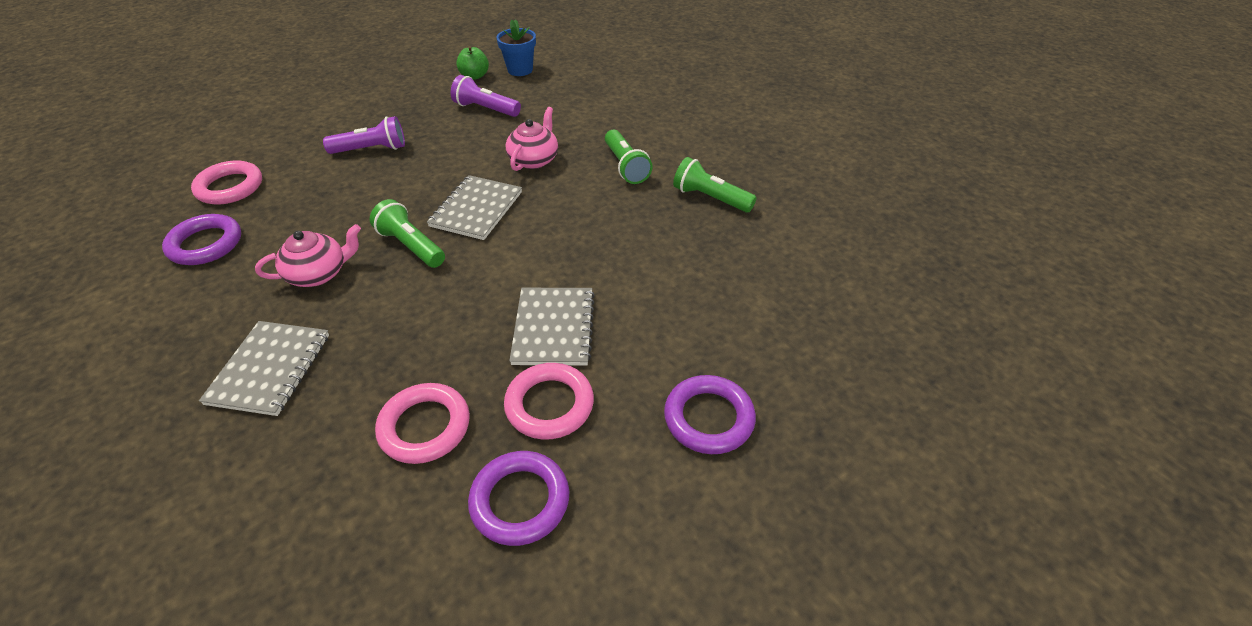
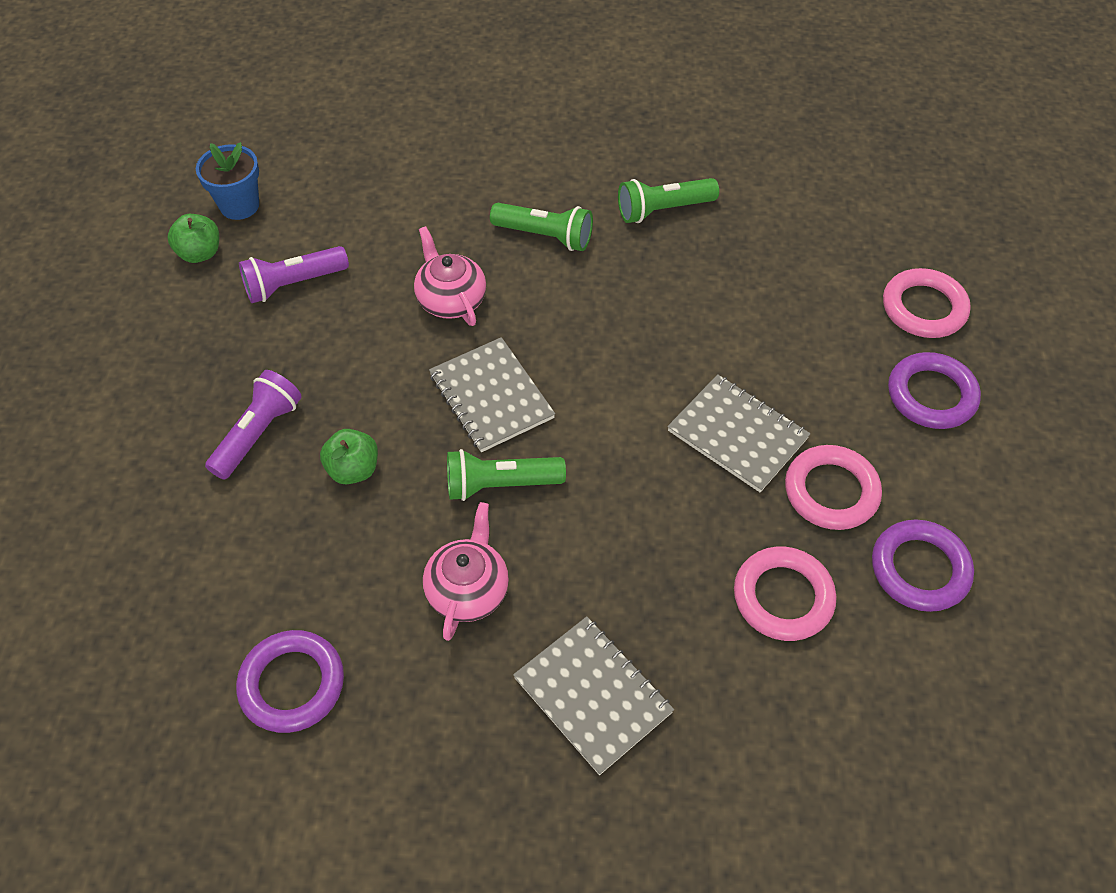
camera: 50 degrees left, 10 degrees up
pink ring [191,160,262,204] -> pink ring moved to [883,268,971,338]
none -> green apple [320,429,378,484]

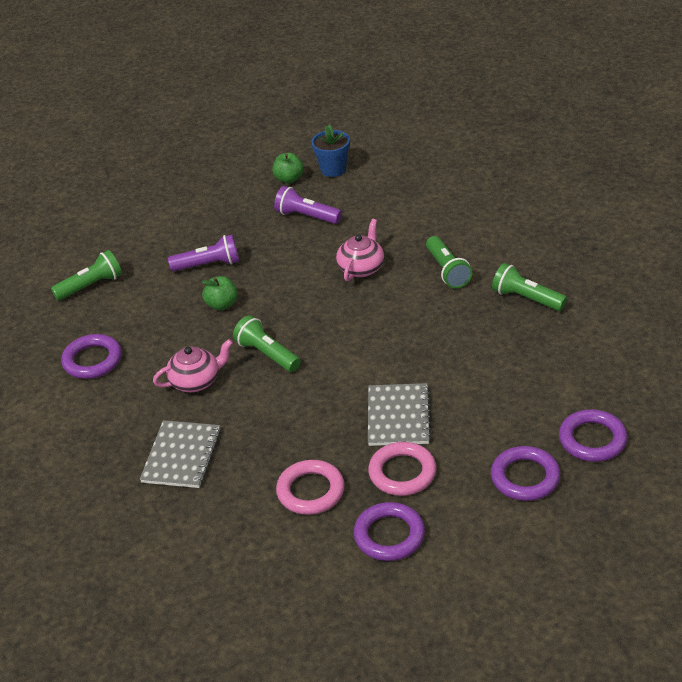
camera: 55 degrees right, 15 degrees down
grey notebook [429,337,555,452] -> none
pink ring [883,268,971,338] -> purple ring [559,409,628,462]
none -> green flashlight [51,250,122,301]

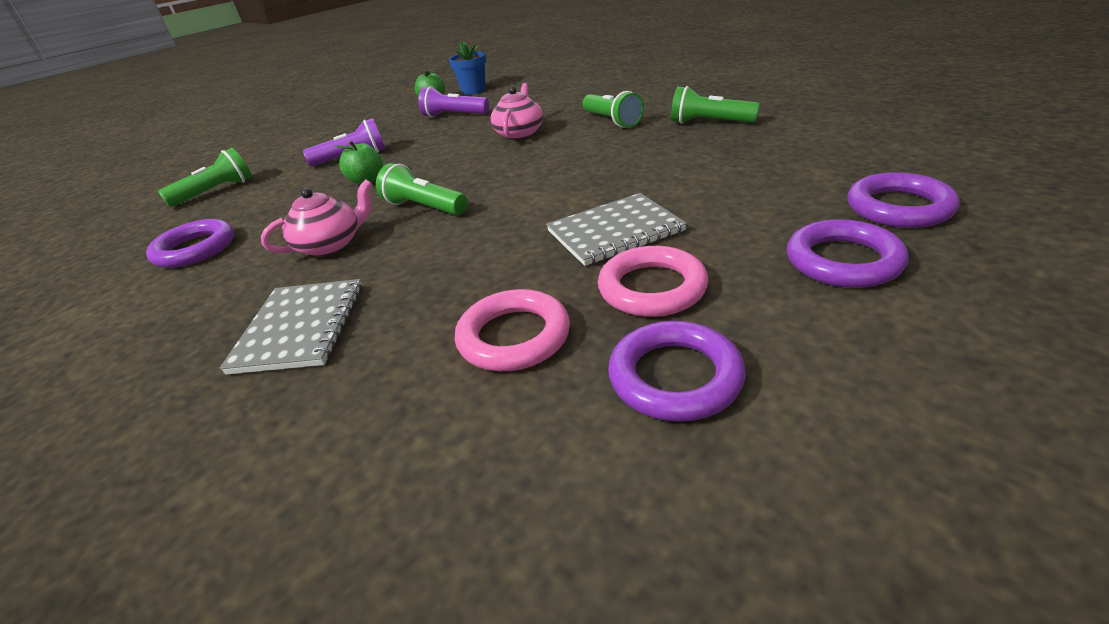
camera: 10 degrees left, 5 degrees down
grey notebook [368,383,432,446] -> grey notebook turned 75 degrees clockwise [546,193,687,266]

